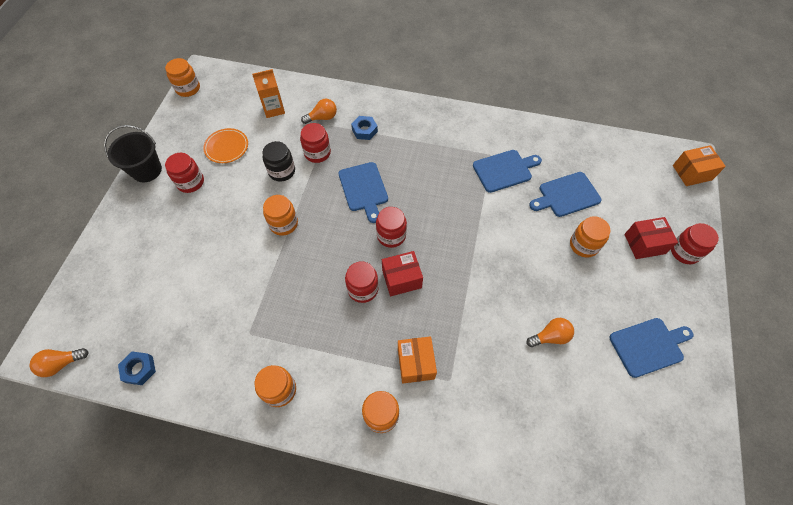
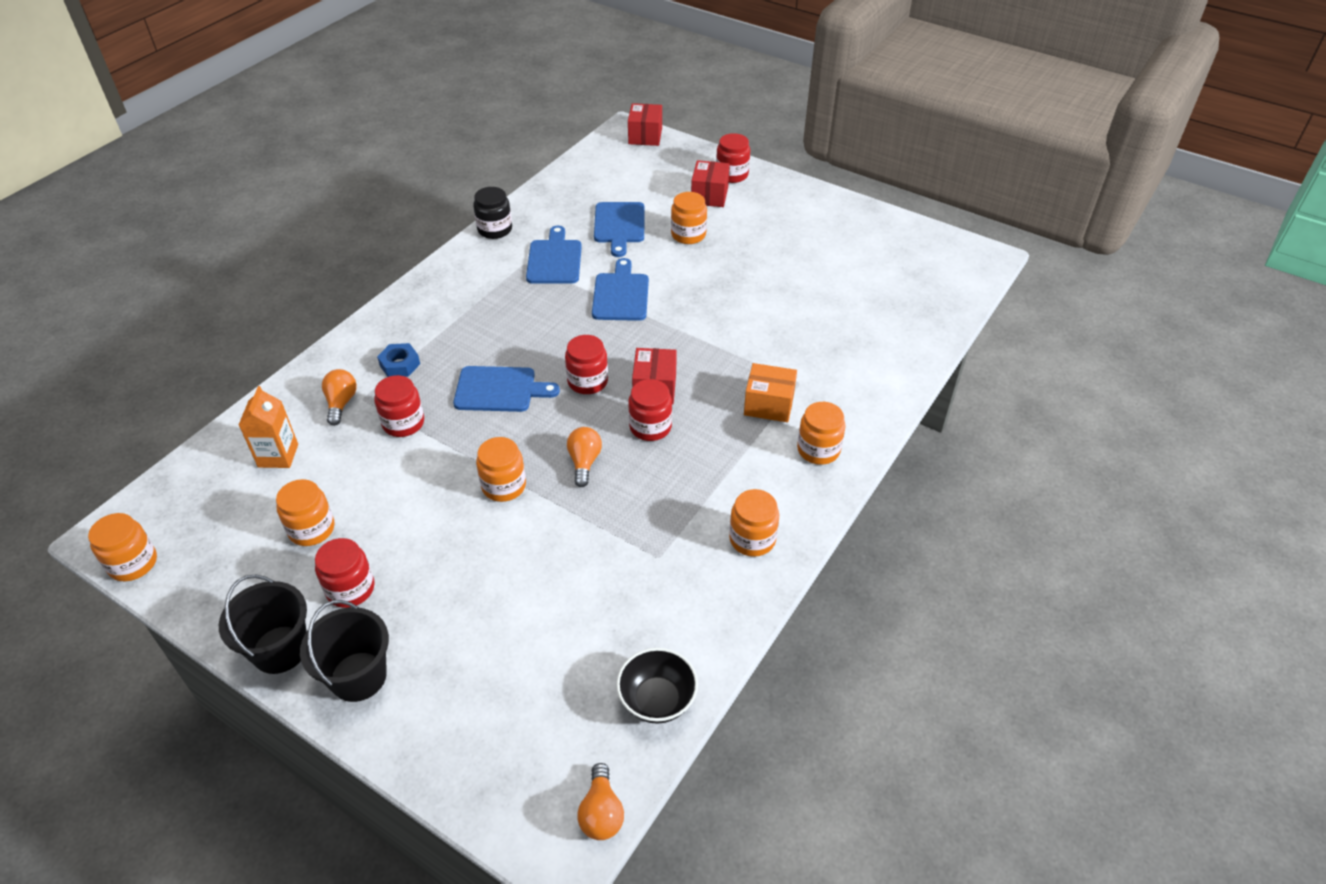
camera: 70 degrees left, 15 degrees down
blue nut [118,351,156,385] -> black bowl [616,648,698,724]
orange plate [203,128,248,163] -> orange jar [276,479,335,546]
black jar [262,141,295,182] -> black jar moved to [473,187,512,239]
orange light bulb [527,318,574,347] -> orange light bulb moved to [567,427,602,487]
blue cutting board [609,318,693,378] -> blue cutting board moved to [592,258,649,321]
orange box [673,145,726,186] -> red box [628,103,662,146]
none -> black bucket [300,600,389,702]

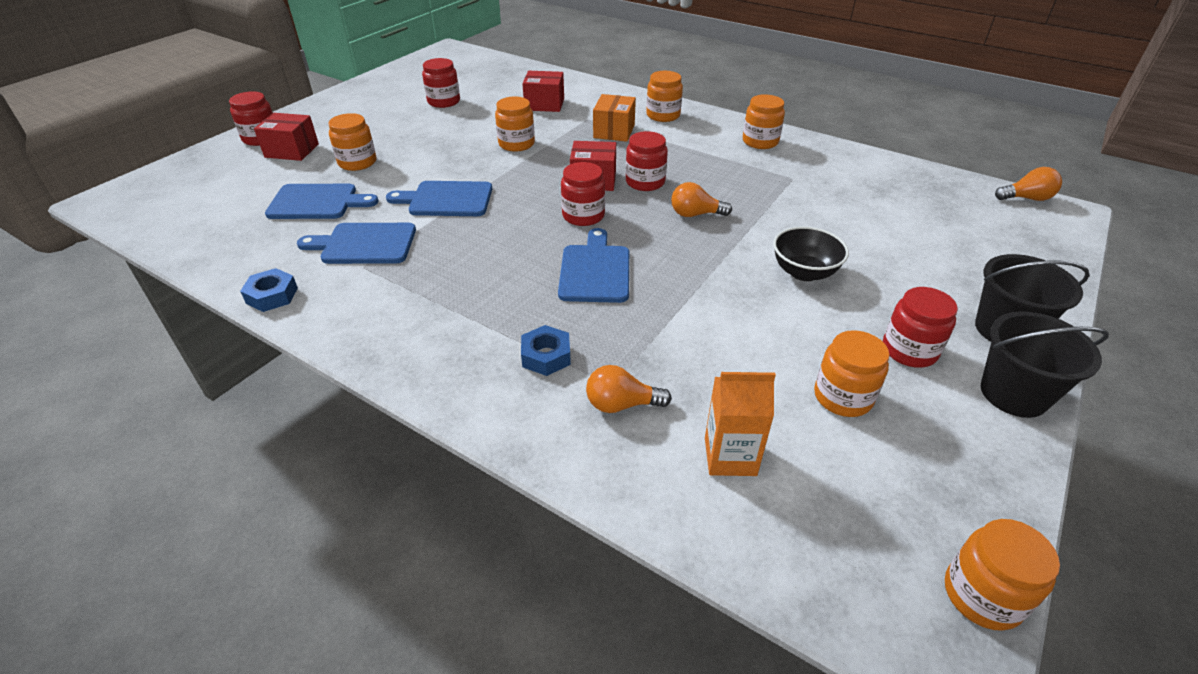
camera: 90 degrees left, 5 degrees down
red jar [374,375,424,437] -> red jar moved to [422,58,460,108]
black jar [473,187,512,239] -> blue nut [240,268,298,312]
orange jar [476,437,526,502] -> orange jar moved to [495,96,535,152]
black bowl [616,648,698,724] -> black bowl moved to [773,226,849,281]
red box [628,103,662,146] -> red box moved to [522,71,564,112]

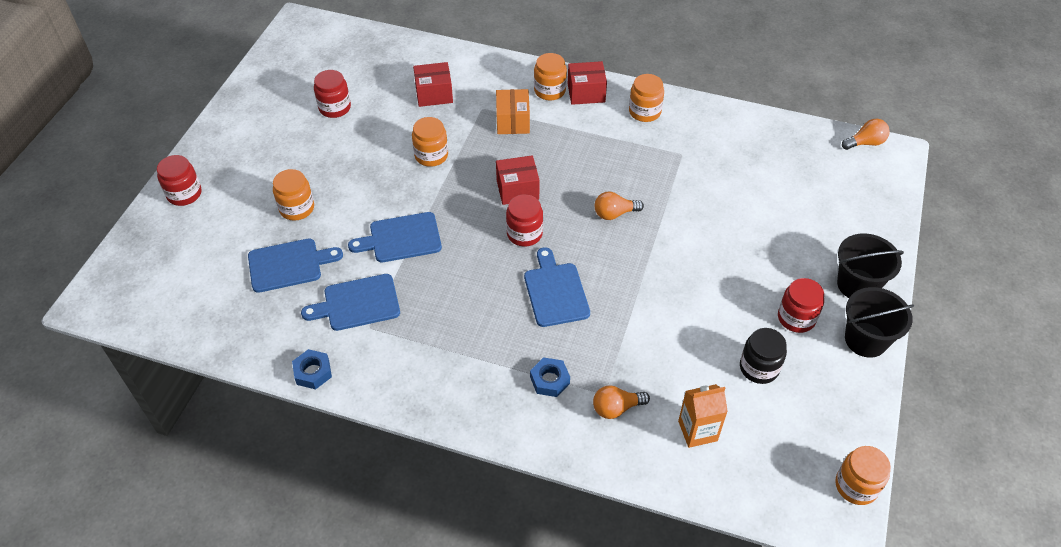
camera: 15 degrees left, 10 degrees up
red box [254,113,319,161] -> red box moved to [568,61,607,105]
red jar [626,131,668,191] -> none
black bowl [773,226,849,281] -> none
orange jar [814,330,890,417] -> black jar [740,328,787,384]

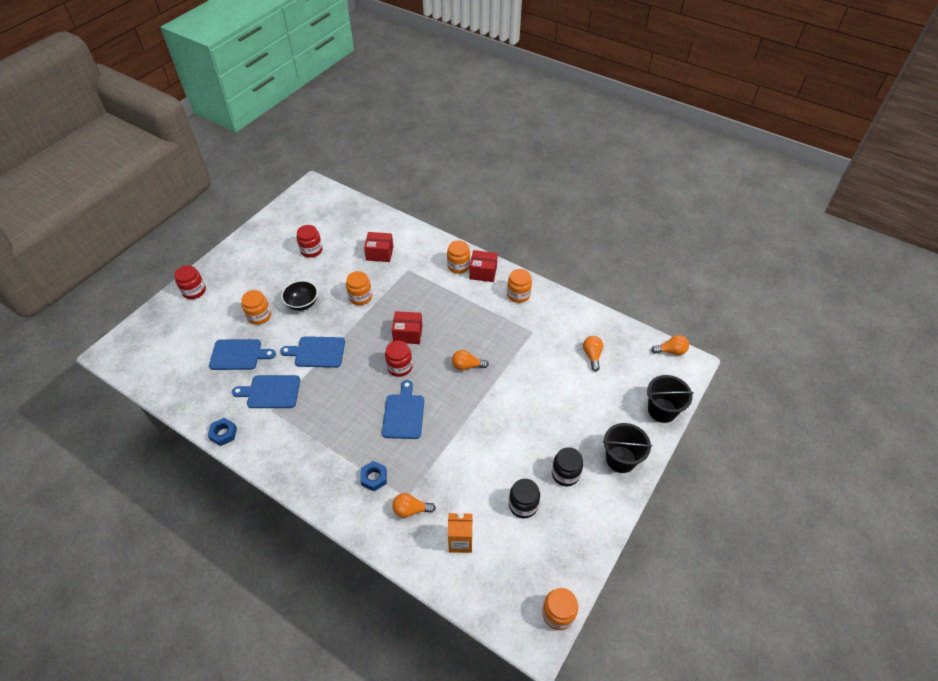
camera: 15 degrees right, 0 degrees up
orange box [496,89,530,134] -> none
red jar [778,278,824,333] -> black jar [552,447,583,486]
black bucket [845,287,914,358] -> black bucket moved to [647,375,694,423]
none -> black bowl [281,280,318,311]
none -> orange light bulb [583,336,604,371]

